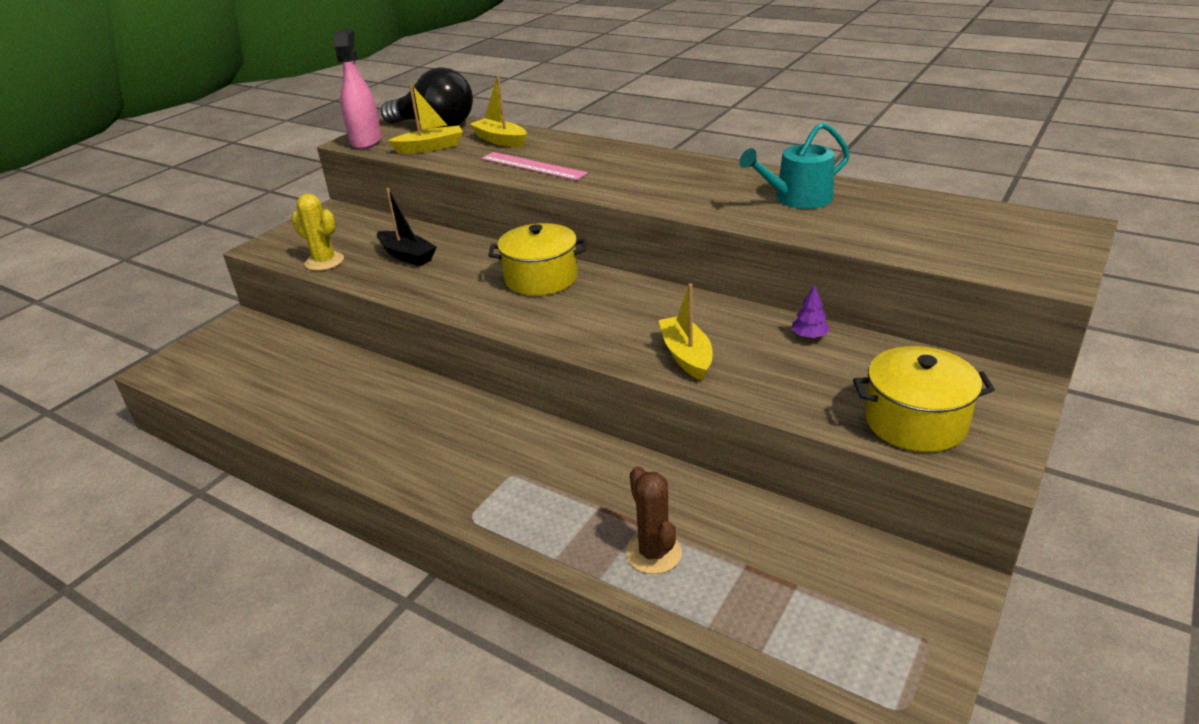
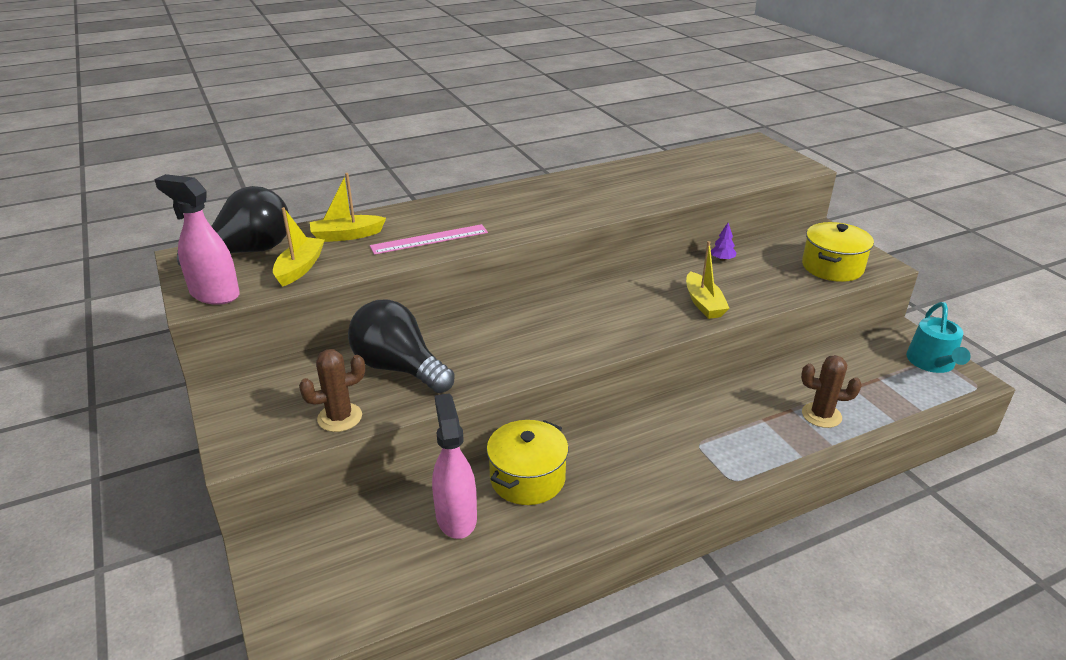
camera: 60 degrees left, 0 degrees up
yellow cactus [292,194,344,271] -> brown cactus [299,349,365,432]
black boat [377,188,437,266] -> black light bulb [348,300,454,393]
yellow pot [488,223,586,296] -> yellow pot moved to [487,420,569,505]
yellow boat [659,283,713,381] -> yellow boat turned 120 degrees counterclockwise [686,241,730,319]
turquoise watering can [739,122,850,209] -> turquoise watering can moved to [906,302,971,373]
none -> pink spray bottle [432,393,477,539]

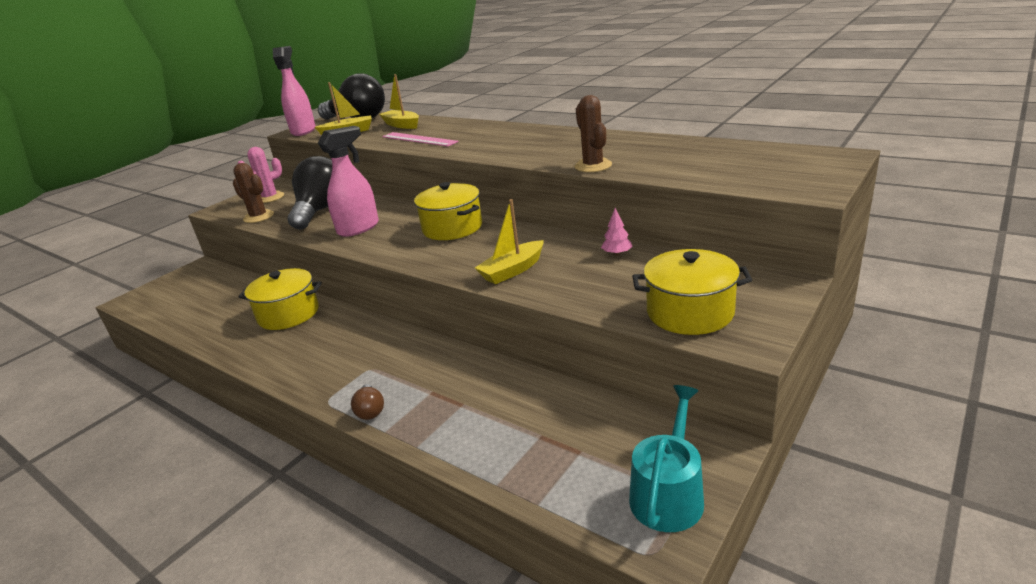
camera: 65 degrees right, 5 degrees down
pink spray bottle [432,393,477,539] -> pink spray bottle moved to [318,126,379,237]
purple tree [711,223,737,261] -> pink tree [601,208,633,256]
brown cactus [801,355,862,428] -> brown cactus moved to [574,95,612,172]
turquoise watering can [906,302,971,373] -> turquoise watering can turned 135 degrees clockwise [629,385,704,532]
none -> pink cactus [238,147,284,203]
none -> brown light bulb [351,384,384,420]
none -> yellow pot [414,182,482,240]

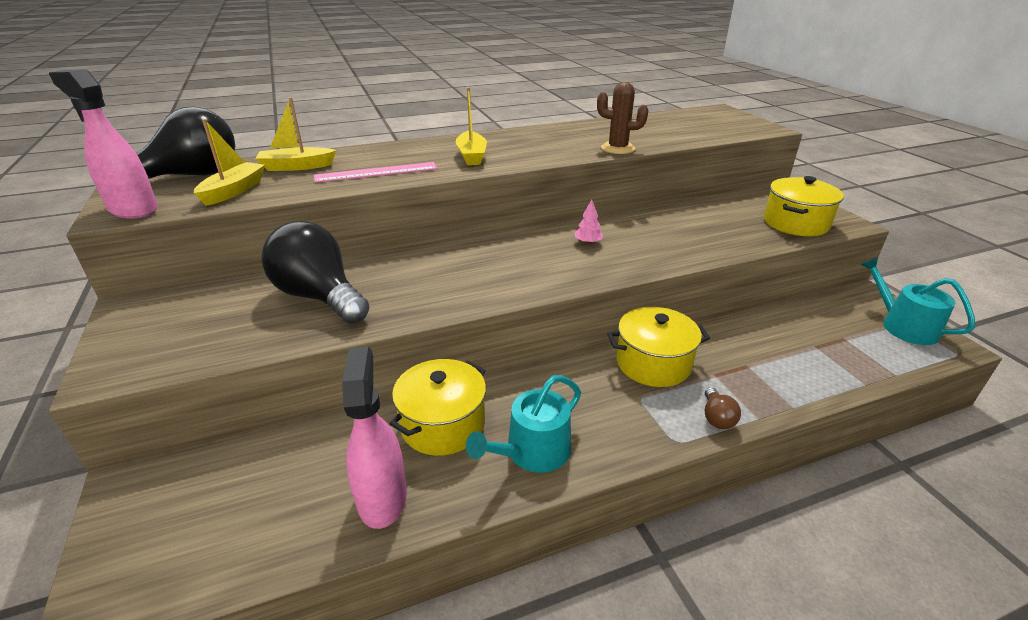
camera: 60 degrees left, 5 degrees up
brown cactus [233,163,274,223] -> none
pink cactus [238,147,284,203] -> none
pink spray bottle [318,126,379,237] -> pink spray bottle moved to [342,346,407,529]
brown light bulb [351,384,384,420] -> brown light bulb turned 75 degrees clockwise [705,387,741,429]
yellow pot [414,182,482,240] -> yellow pot moved to [607,307,710,387]
yellow boat [475,199,544,284] -> yellow boat moved to [456,87,487,165]
pink tree [601,208,633,256] -> pink tree moved to [575,200,604,244]
none -> turquoise watering can [466,375,581,473]

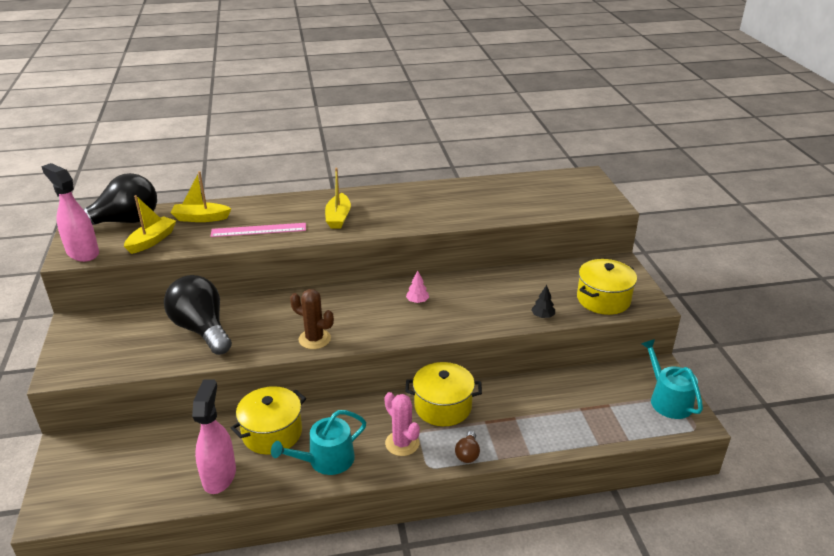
camera: 10 degrees right, 0 degrees up
brown cactus [597,82,649,154] -> brown cactus moved to [290,289,334,349]
none -> pink cactus [384,392,420,456]
none -> black tree [531,285,555,318]

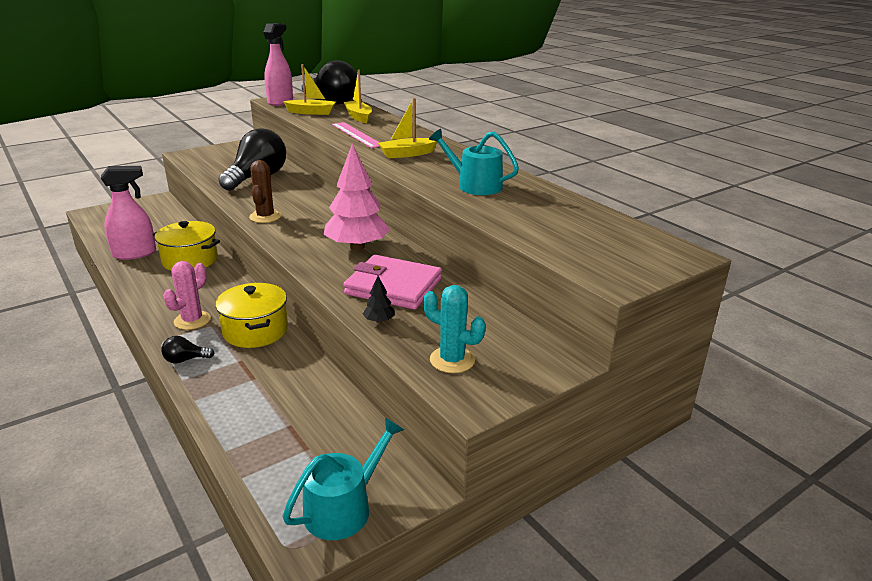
camera: 65 degrees right, 5 degrees down
turquoise watering can [271,410,366,475] -> turquoise watering can moved to [429,129,519,195]
pink tree [406,270,429,303] -> pink tree [323,143,390,250], size x2.47
brown light bulb [455,431,480,463] -> black light bulb [161,336,215,364]
yellow pot [577,259,637,315] -> turquoise cactus [423,285,486,373]
none -> pink wallet [343,255,442,310]

